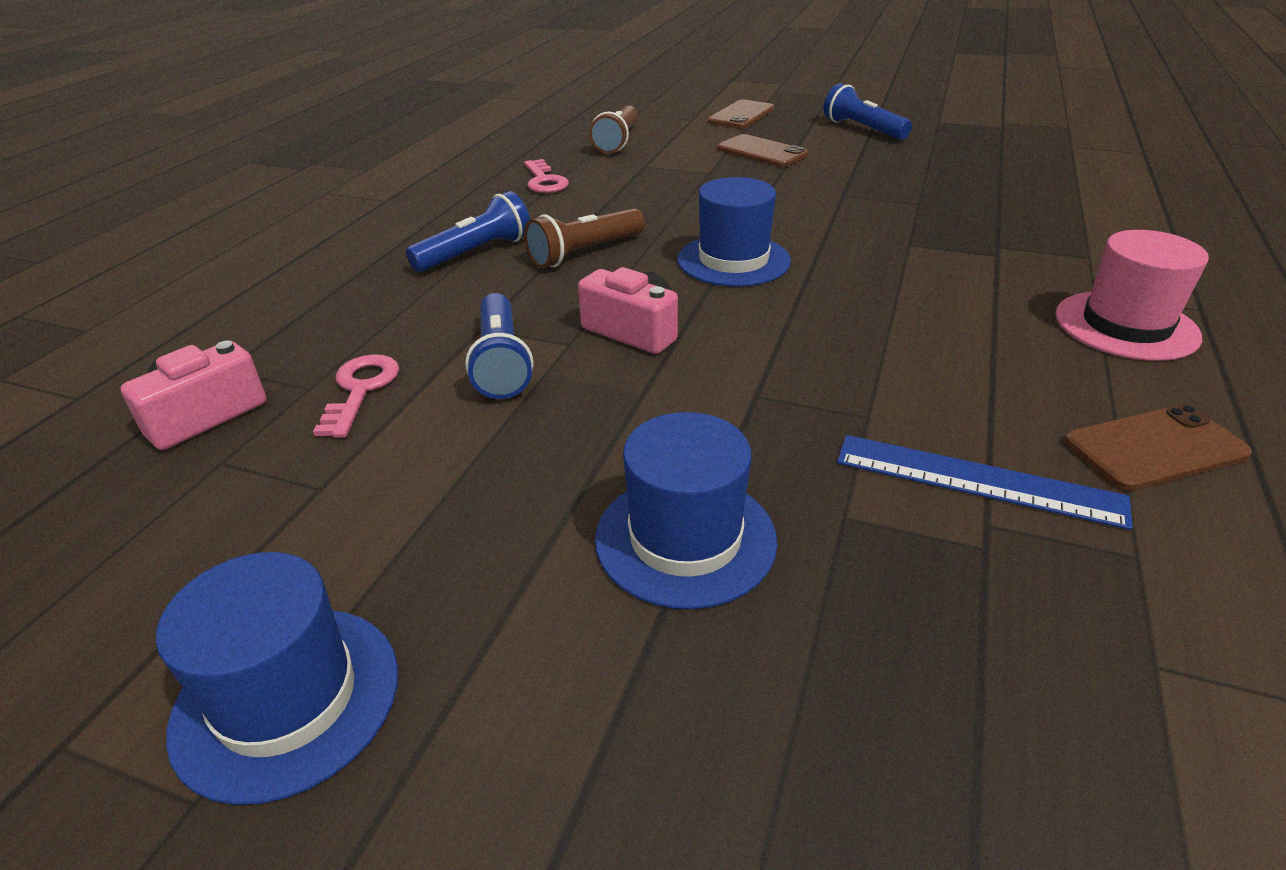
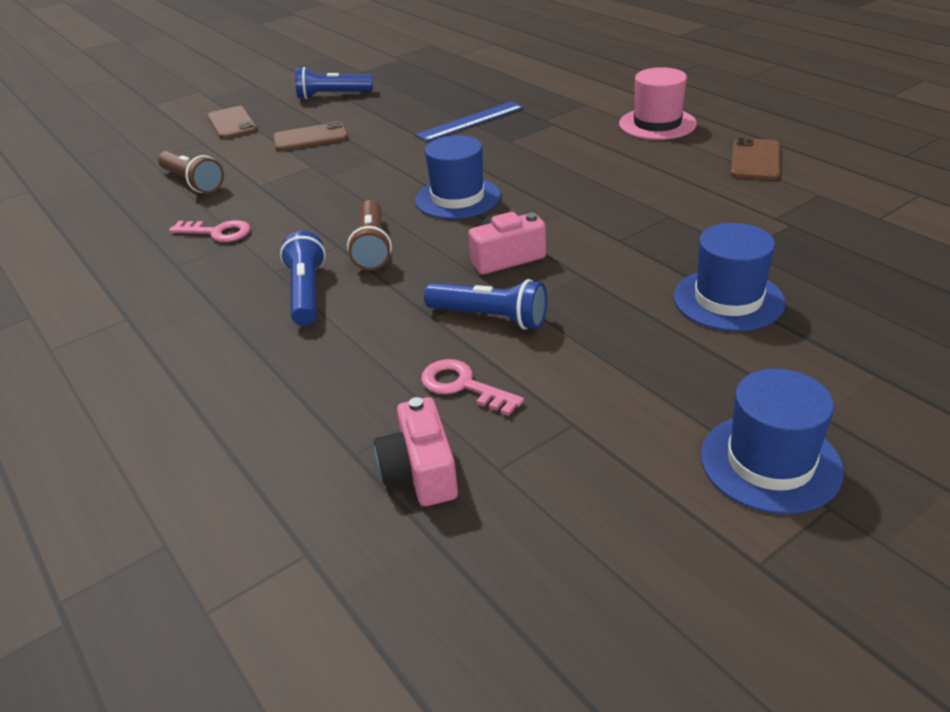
camera: 55 degrees left, 0 degrees up
blue ruler [837,435,1133,530] -> blue ruler moved to [415,102,523,142]

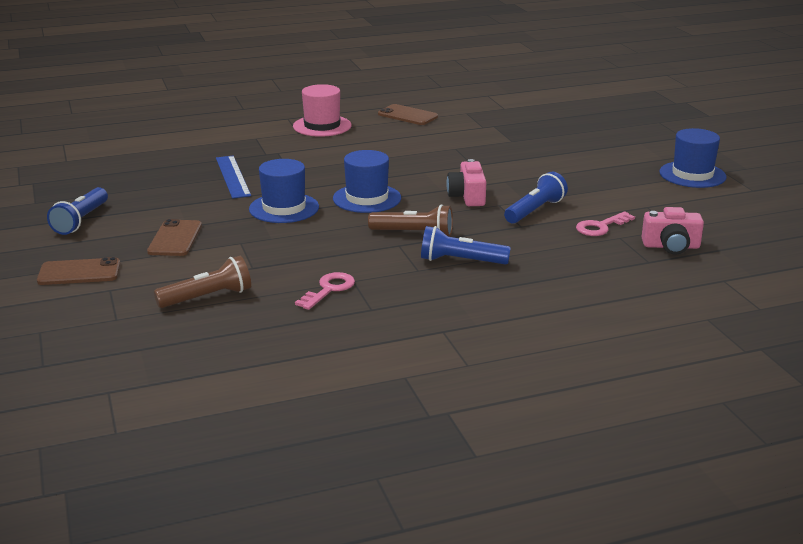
camera: 75 degrees left, 10 degrees down
blue hat [674,223,785,331] -> blue hat moved to [249,159,319,223]

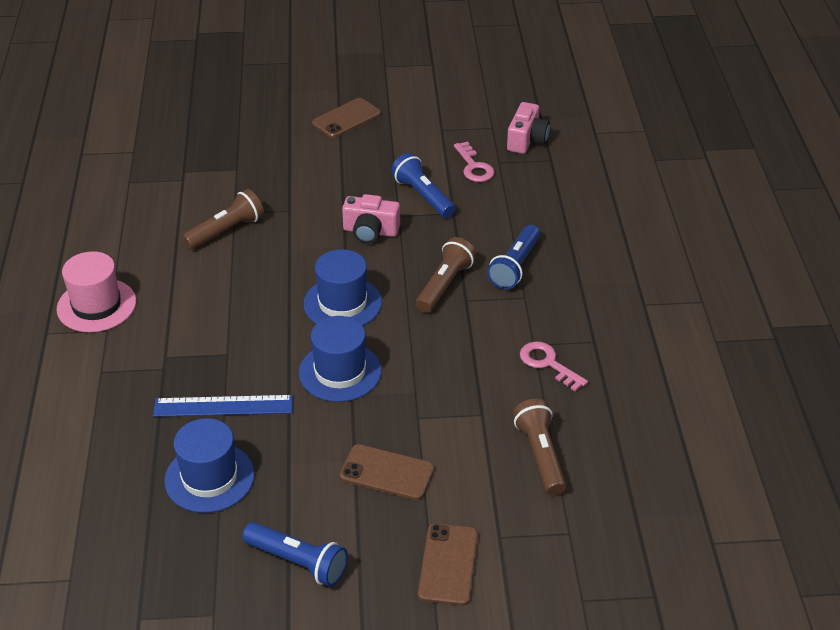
camera: 75 degrees left, 15 degrees up
brown phone [378,104,438,125] -> brown phone moved to [312,98,381,138]
blue hat [659,128,727,188] -> blue hat moved to [164,418,255,513]
none -> brown flashlight [182,189,264,249]

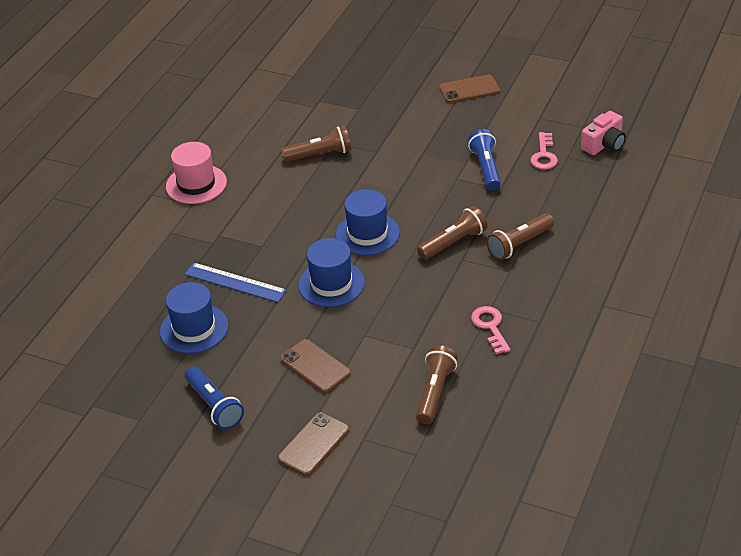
camera: 30 degrees right, 0 degrees up
pink camera [342,194,400,244] -> none
blue flashlight [487,225,540,289] -> brown flashlight [487,214,554,260]

